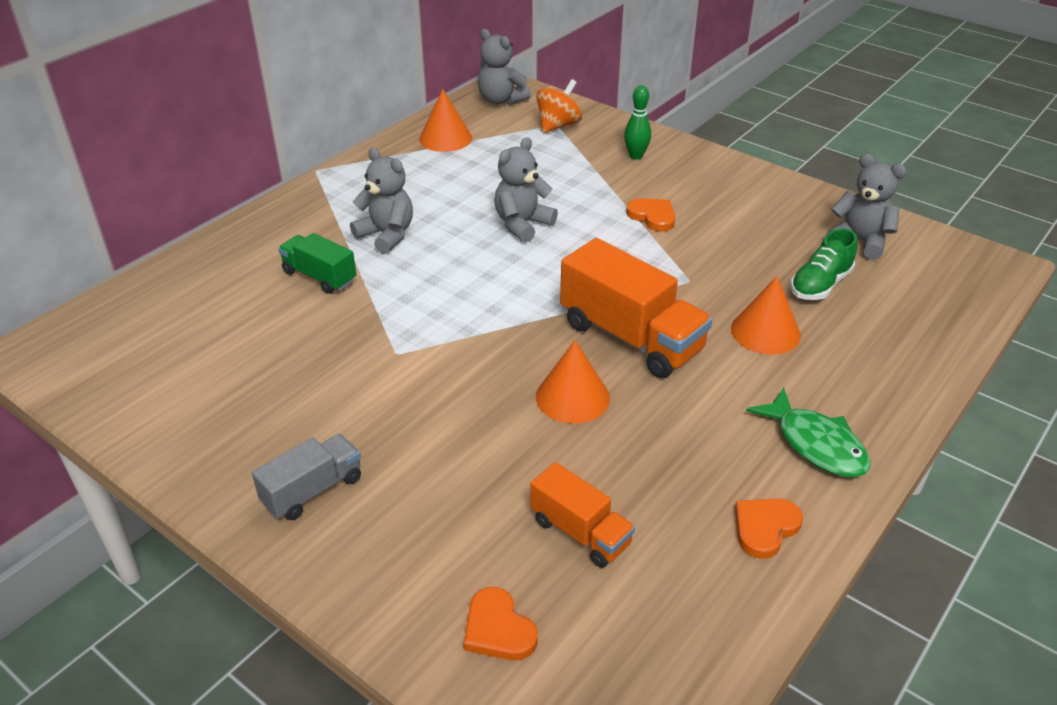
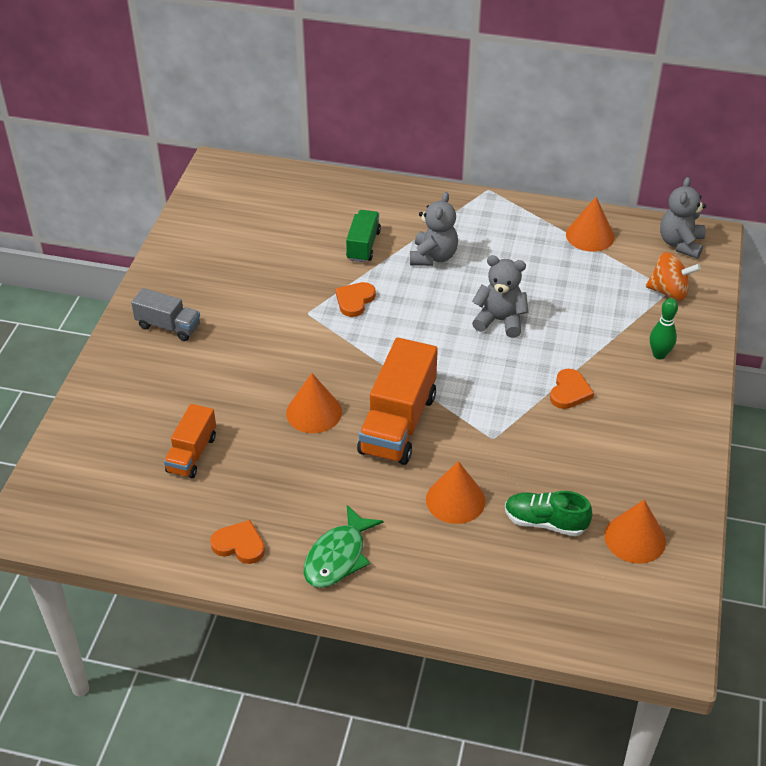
camera: 65 degrees right, 5 degrees up
orange heart [464,587,538,660] -> orange heart moved to [336,282,376,317]
grey teddy bear [826,154,907,260] -> orange cone [604,500,666,564]

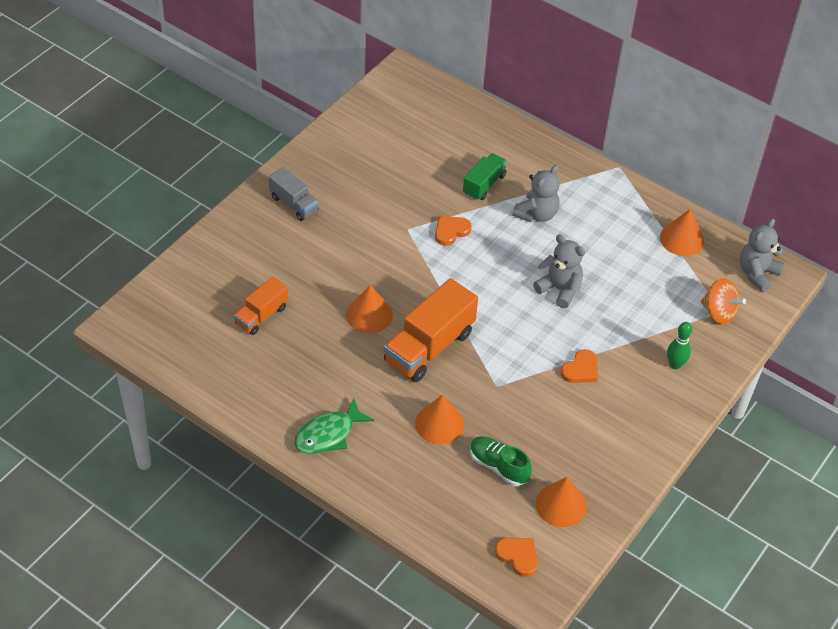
camera: 20 degrees right, 5 degrees up
orange heart [210,520,265,564] -> orange heart moved to [495,538,538,577]

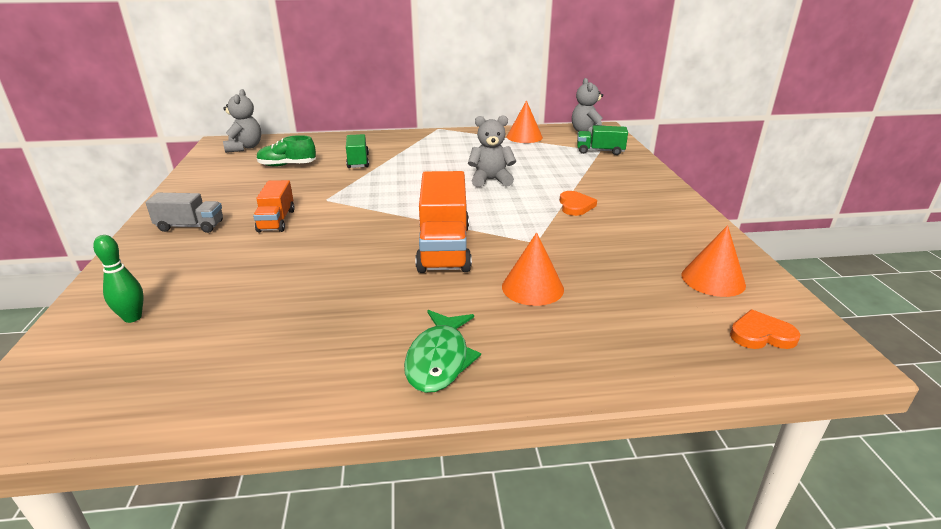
camera: 40 degrees left, 20 degrees down
orange truck [234,277,288,335] -> orange truck moved to [253,180,295,232]
orange cone [346,285,393,333] -> none
orange heart [435,216,472,246] -> none
green shoe [470,436,532,486] -> green shoe moved to [257,135,316,167]
grey teddy bear [512,165,560,222] -> grey teddy bear moved to [223,89,261,153]
green bowling pin [667,322,692,369] -> green bowling pin moved to [93,235,144,323]
orange spinning top [701,278,746,324] -> green truck [577,125,628,155]

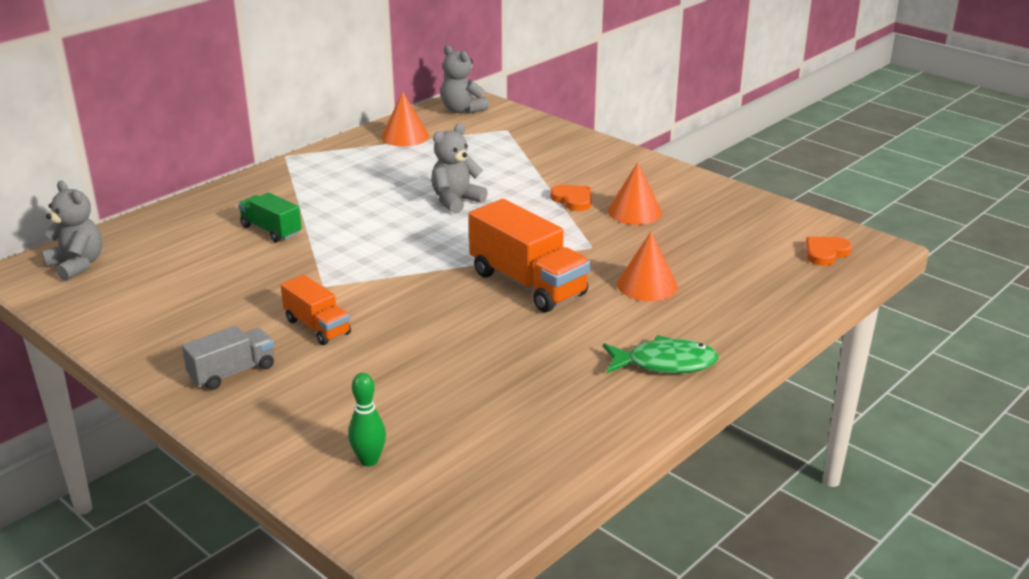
camera: 40 degrees left, 0 degrees up
green shoe [257,135,316,167] -> none
green fish [404,310,481,393] -> green fish turned 60 degrees counterclockwise [603,335,719,373]
green truck [577,125,628,155] -> none
orange cone [681,225,746,297] -> orange cone moved to [608,162,662,225]

